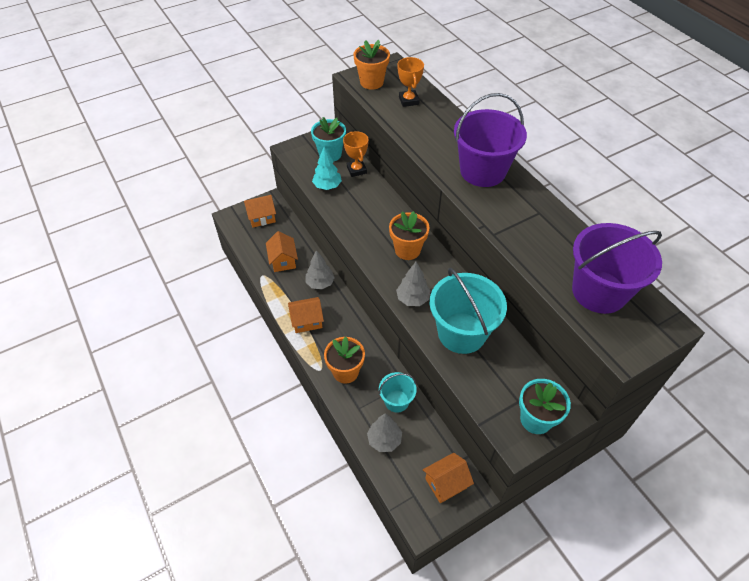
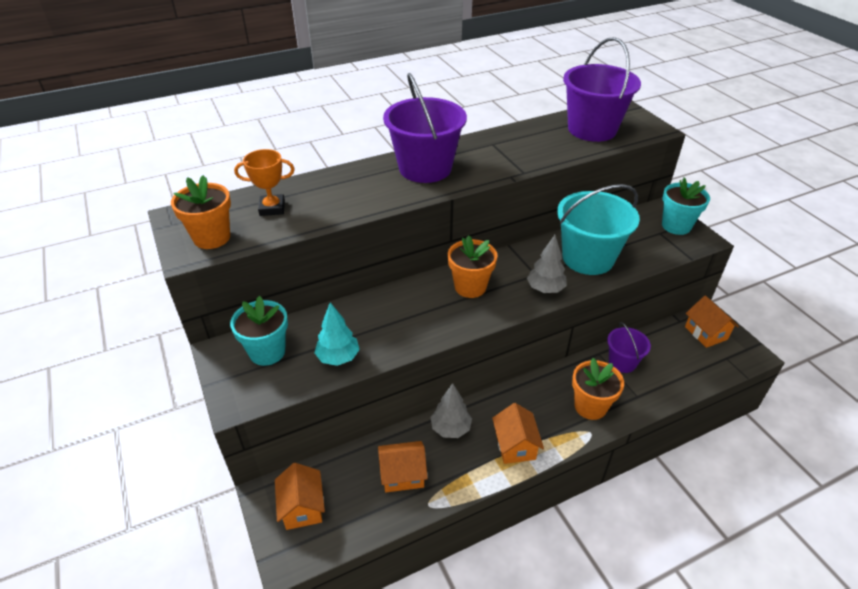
camera: 85 degrees left, 10 degrees down
orange trophy [343,131,369,177] -> none
grey tree [367,413,402,452] -> none
turquoise bucket [379,372,417,413] -> purple bucket [607,322,651,373]

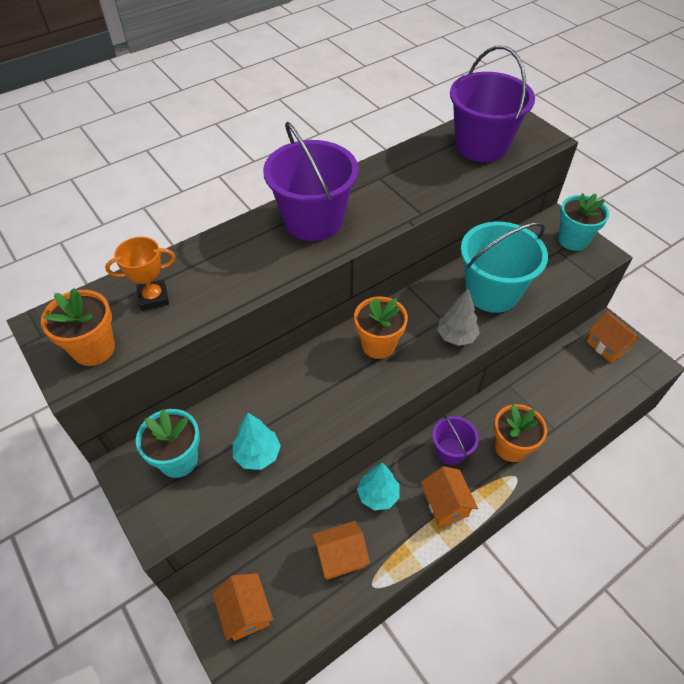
camera: 10 degrees left, 10 degrees up
grey tree [431,383,472,438] -> turquoise tree [357,463,399,510]
purple bucket [607,322,651,373] -> purple bucket moved to [432,415,479,465]

